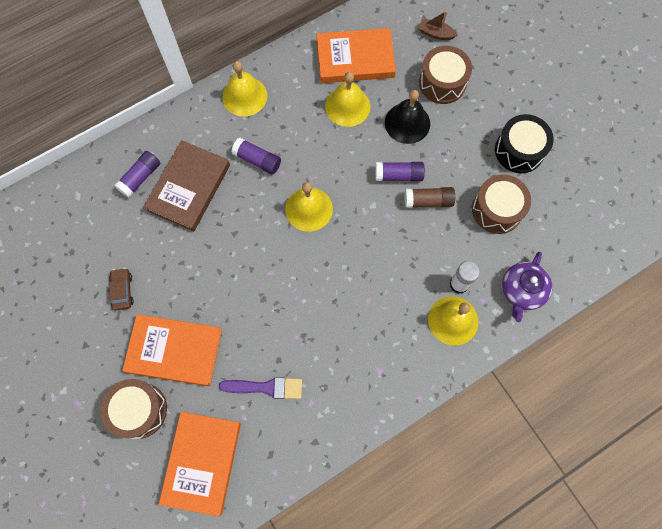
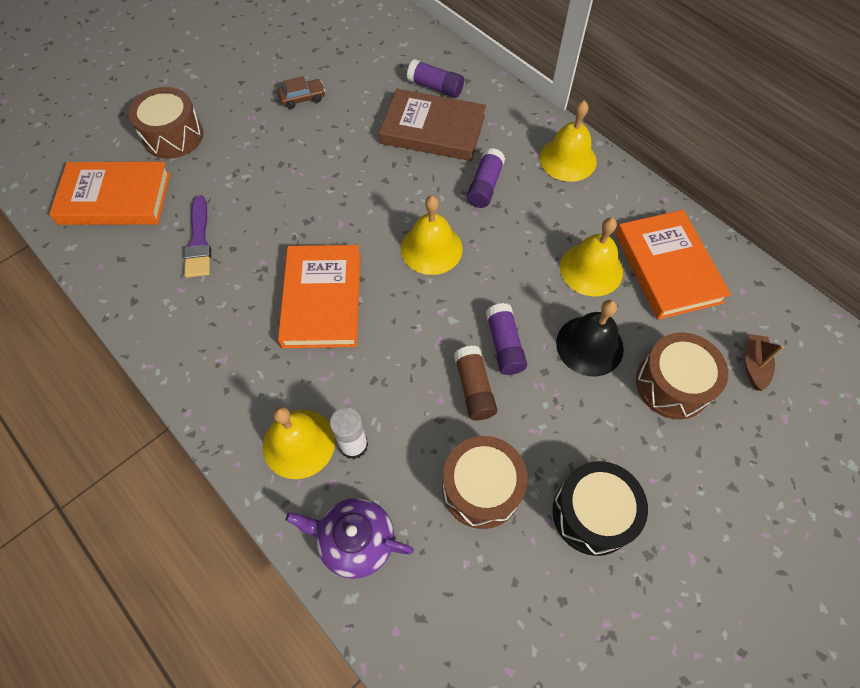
camera: 80 degrees right, 10 degrees down
orange book [122,314,222,386] -> orange book moved to [278,245,360,348]

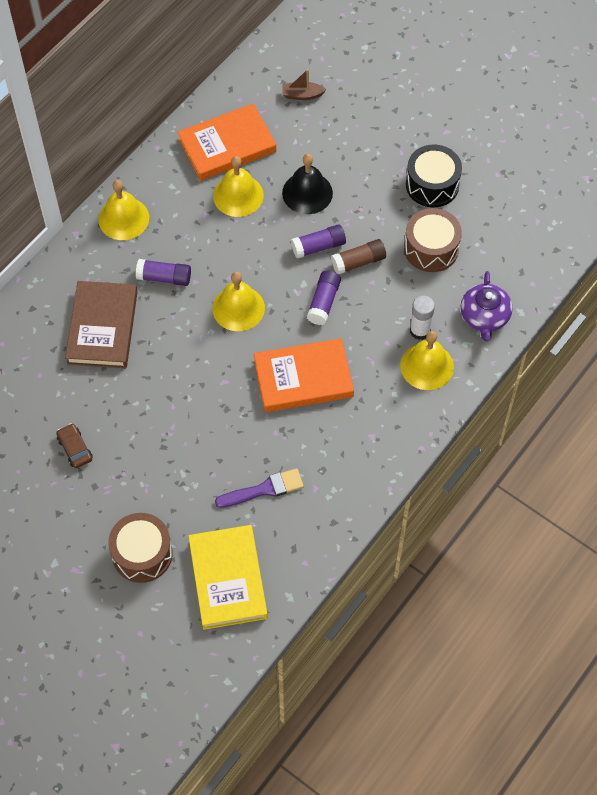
camera: 100 degrees left, 0 degrees up
orange book [49,162,170,225] -> yellow book [188,525,268,630]
purple glue stick [407,59,464,98] -> purple glue stick moved to [307,270,341,325]
brown drum [636,333,728,419] -> none

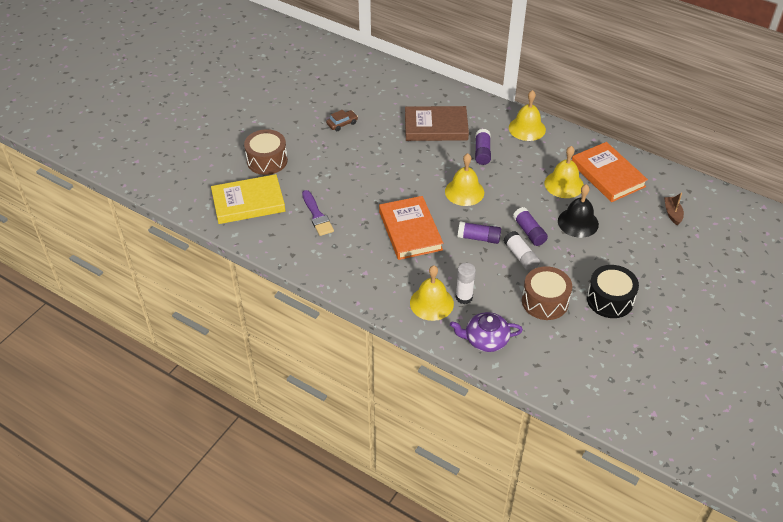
camera: 85 degrees right, 15 degrees down
brown glue stick [331,239,386,275] -> white glue stick [504,231,540,271]

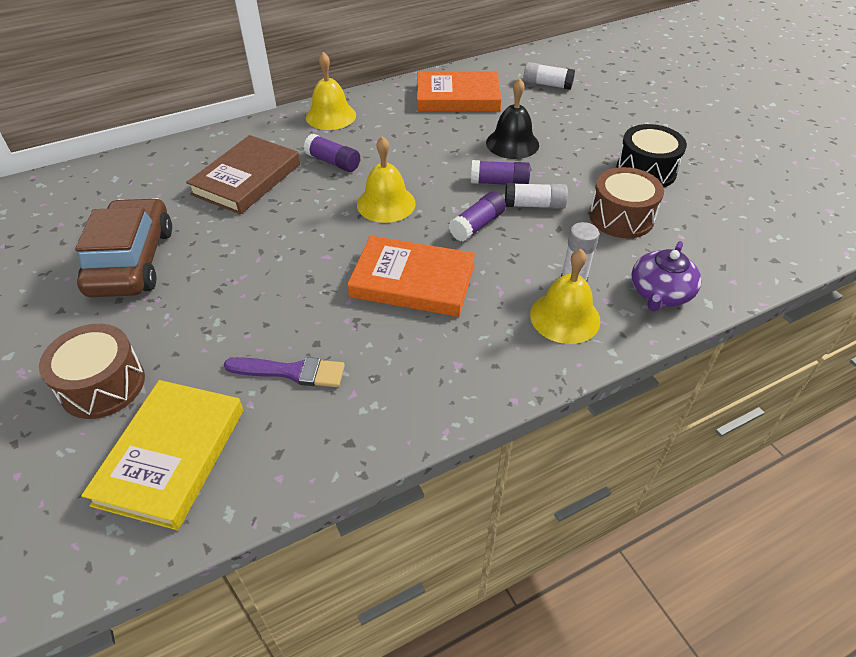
camera: 60 degrees left, 0 degrees up
brown car [326,110,358,131] -> brown car [75,198,172,297], size x2.38
yellow bell [545,146,584,198] -> none
brown boat [664,192,684,225] -> white glue stick [523,62,575,90]

